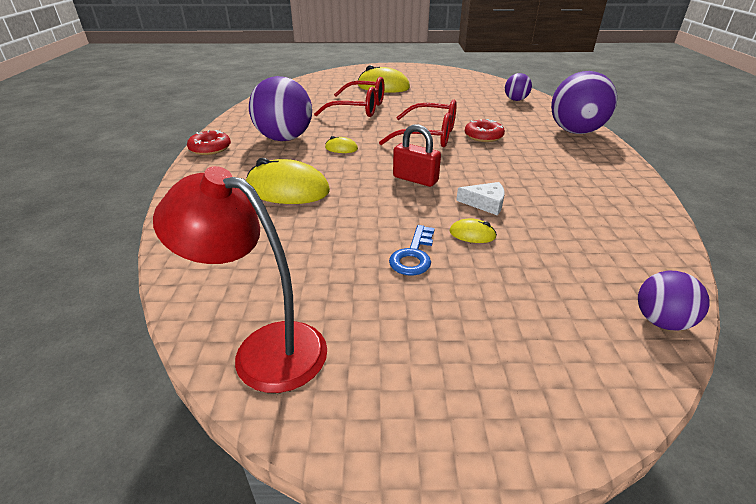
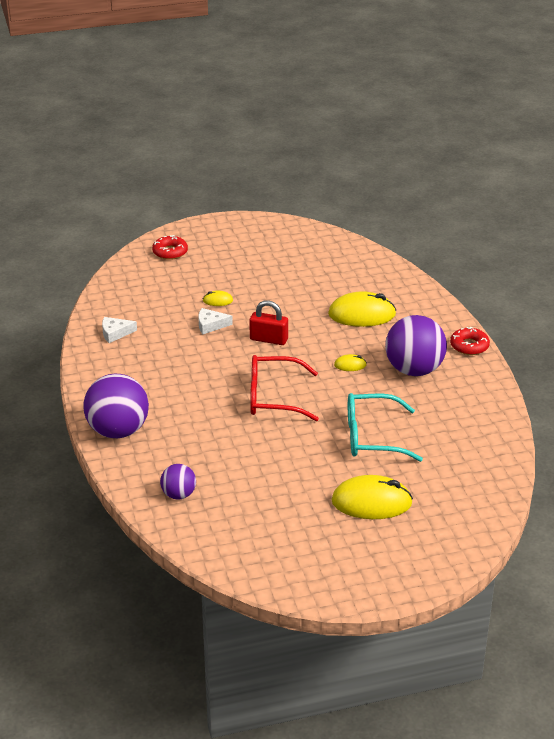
camera: 165 degrees right, 0 degrees up
red lamp [153,166,327,393] -> none
red glasses [314,77,385,117] -> turquoise glasses [348,393,423,462]
blue key [389,225,435,276] -> none
red donut [465,119,505,142] -> red donut moved to [152,235,188,260]
purple ball [638,271,710,330] -> none
none -> white cheese [102,317,137,343]

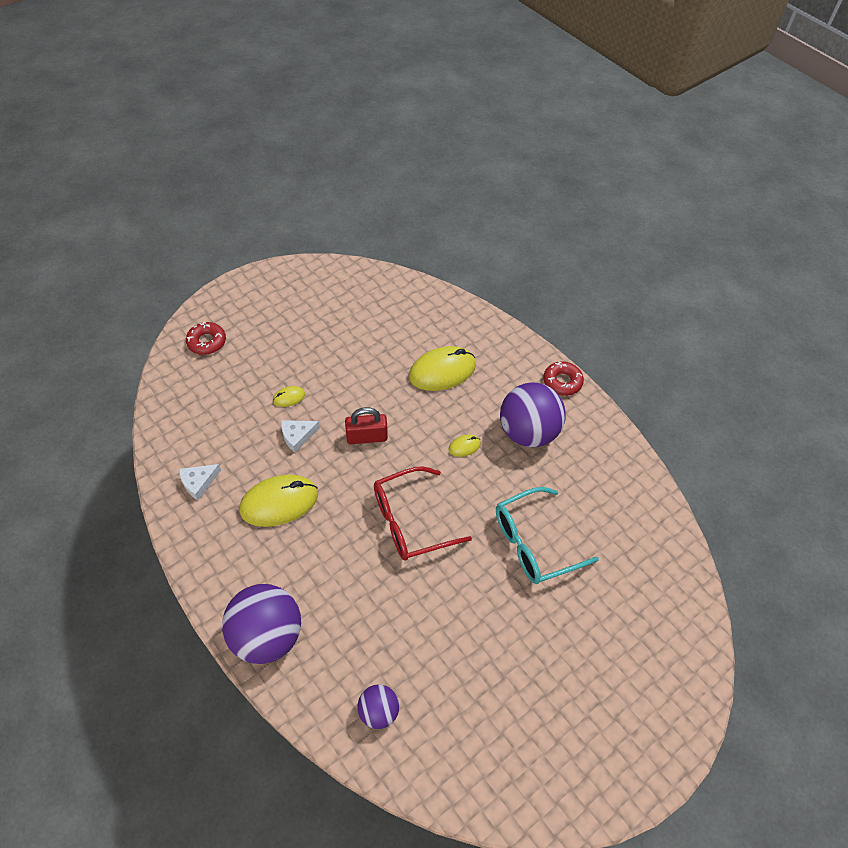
camera: 25 degrees left, 20 degrees up
yellow mouse [331,475,413,519] -> yellow mouse moved to [240,474,318,527]

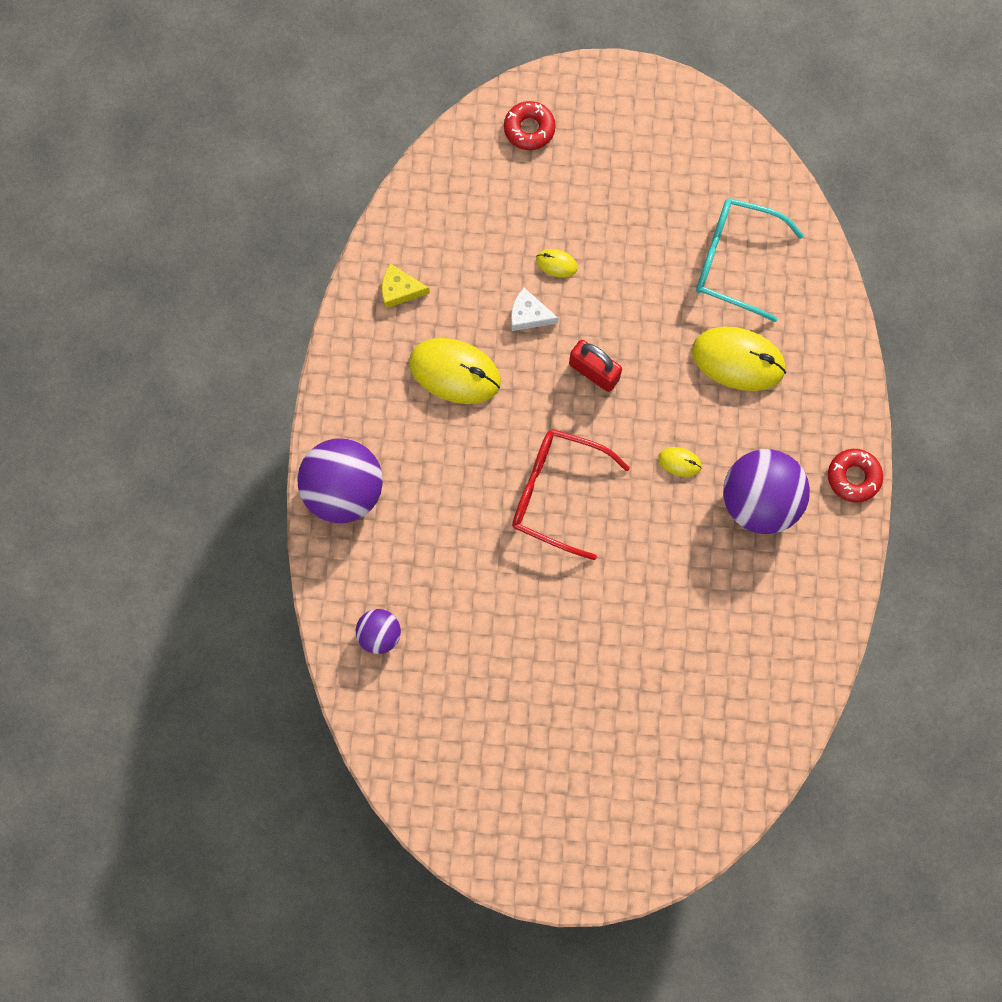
camera: 45 degrees right, 20 degrees up
white cheese [179,464,221,500] -> yellow cheese [382,263,430,309]
turquoise glasses [496,487,599,584] -> turquoise glasses moved to [696,198,804,322]

